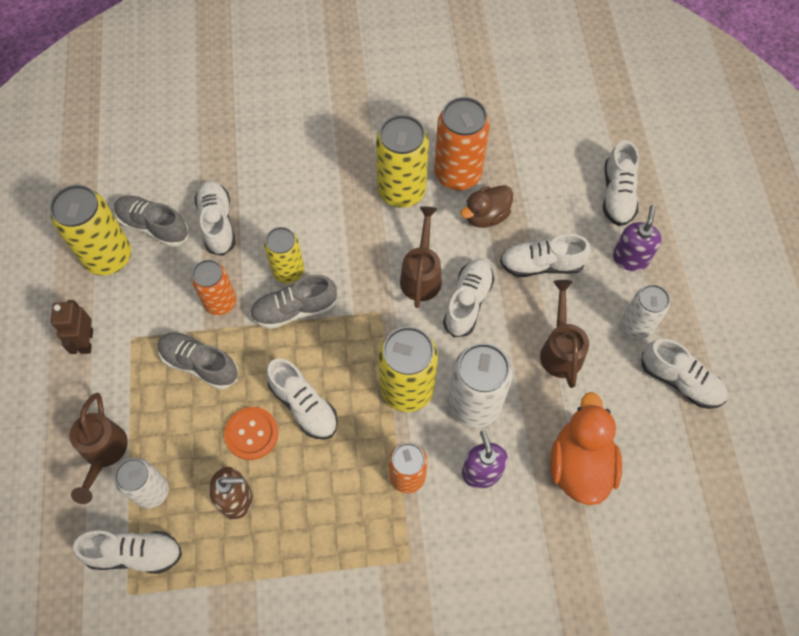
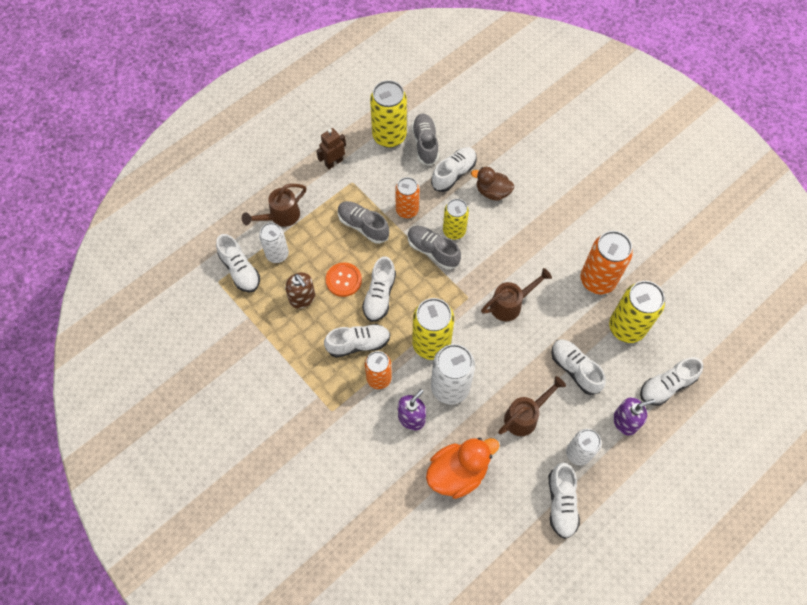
camera: 55 degrees right, 0 degrees up
grey shoe [158,332,238,390] -> grey shoe turned 45 degrees counterclockwise [338,201,389,244]
yellow can [376,115,429,208] -> yellow can moved to [609,281,665,343]
white shoe [443,259,494,337] -> white shoe moved to [324,324,390,358]
brown duck [461,185,513,228] -> brown duck moved to [471,167,514,201]

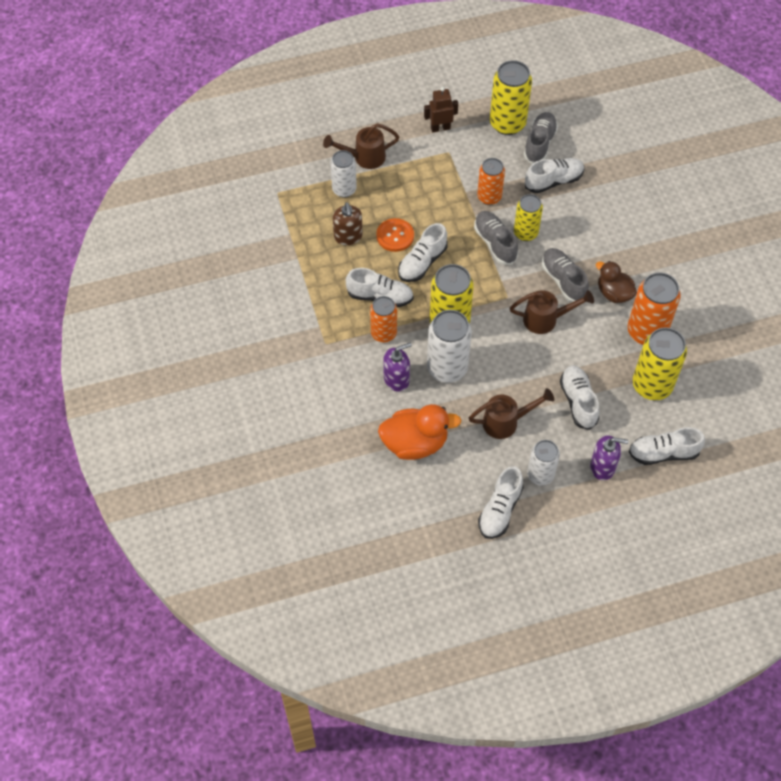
camera: 25 degrees right, 5 degrees down
white shoe [216,234,260,293] -> none
grey shoe [338,201,389,244] -> grey shoe moved to [542,248,589,303]
brown duck [471,167,514,201] -> brown duck moved to [596,261,637,303]

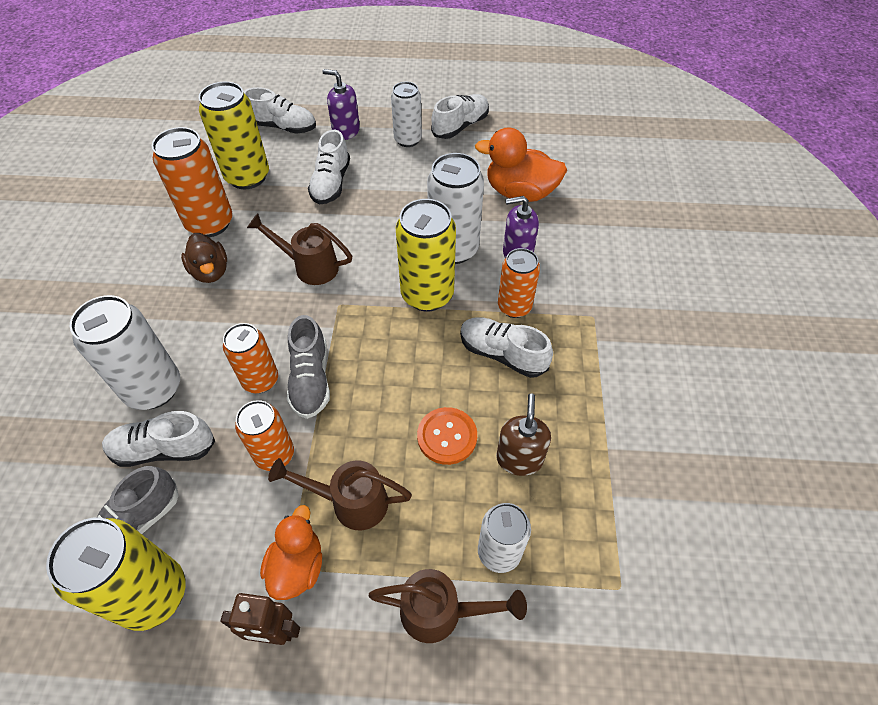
camera: 160 degrees left, 5 degrees down
white shoe [398,223,448,282] -> none
brown watering can [469,388,554,439] -> brown watering can moved to [268,458,412,530]
yellow can [514,194,543,241] -> orange can [223,323,278,393]
grey shoe [542,248,589,303] -> none
none -> white can [69,295,180,410]
none -> orange duck [260,505,322,600]

